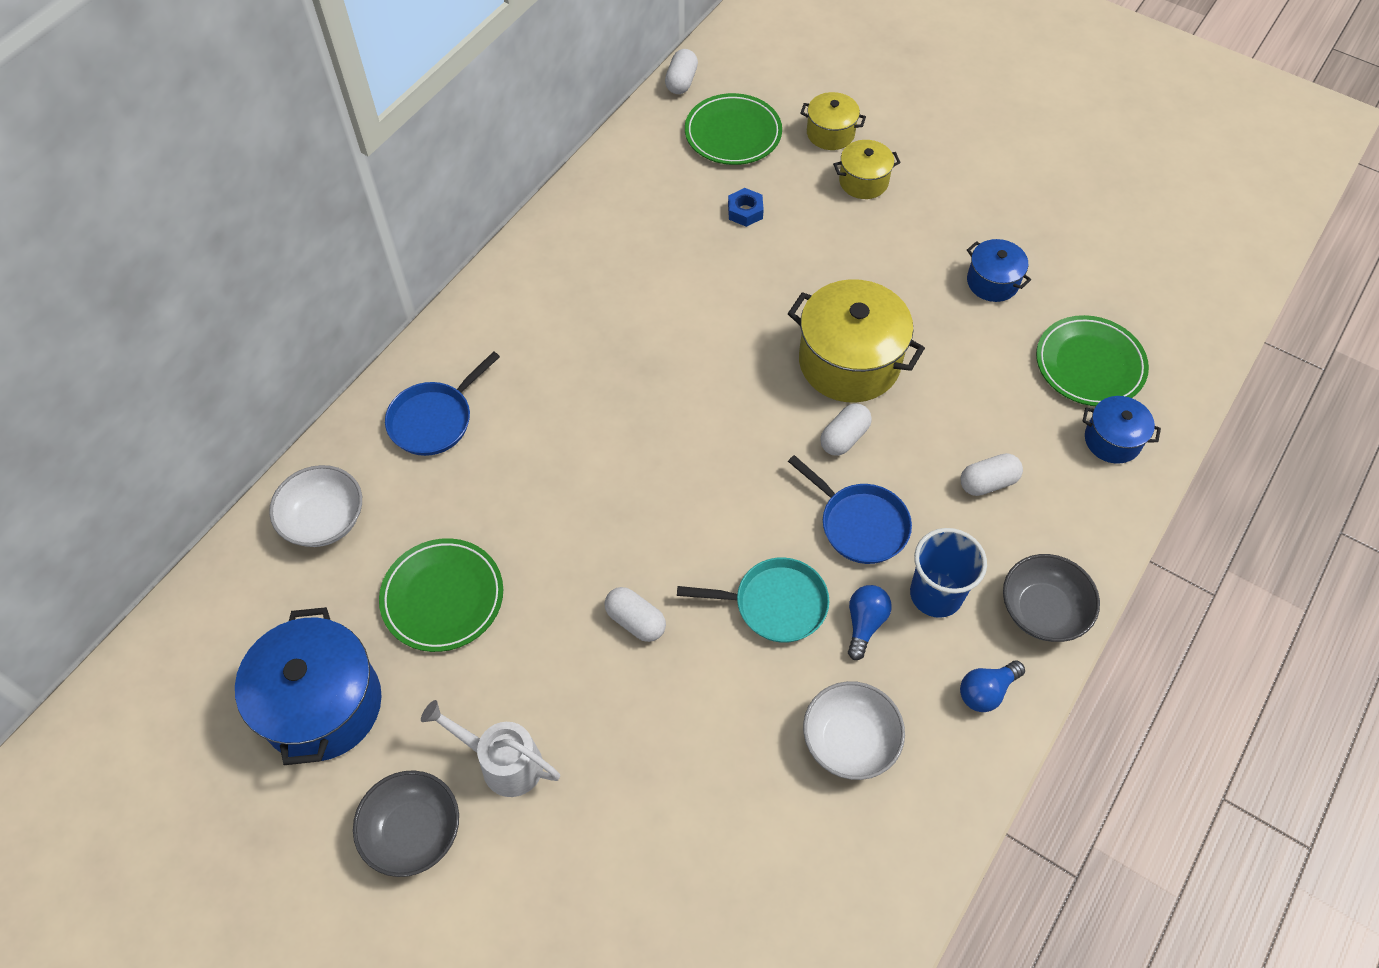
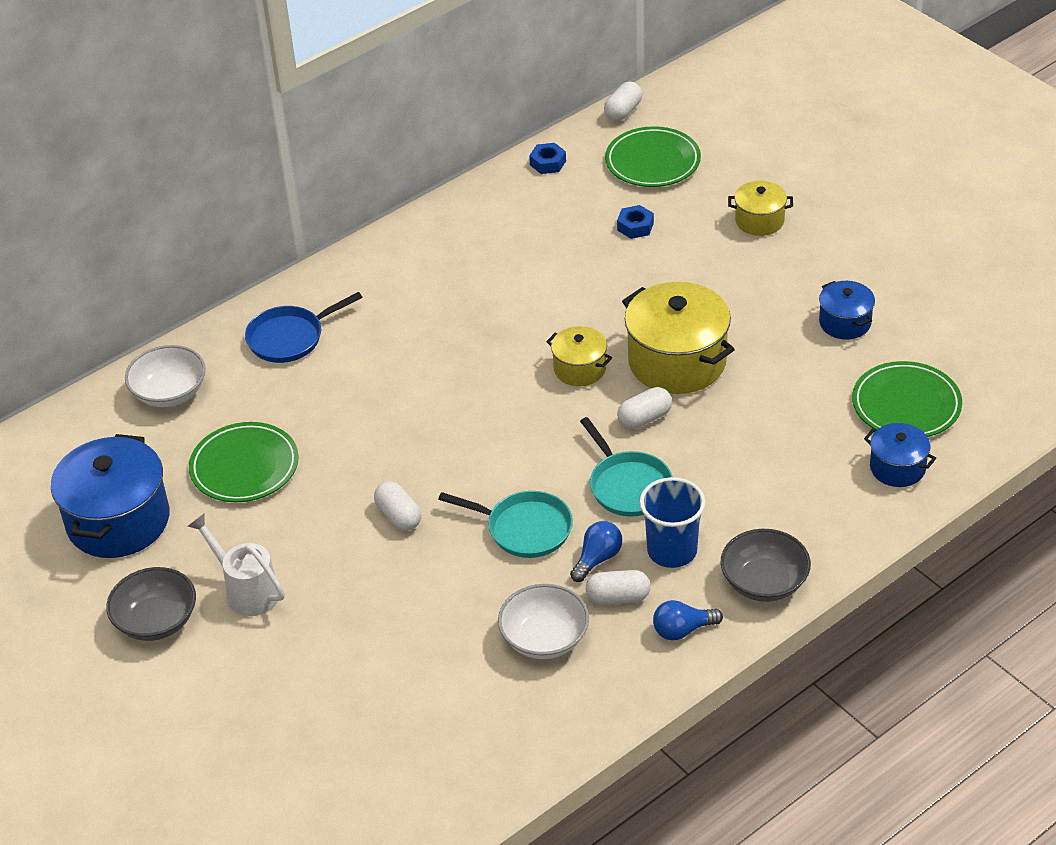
camera: 20 degrees right, 15 degrees down
blue pan [788,455,912,564] -> turquoise pan [580,417,673,517]
yellow pot [800,92,866,150] -> yellow pot moved to [546,326,612,386]
white capsule [961,453,1023,496] -> white capsule moved to [585,570,650,605]
none -> blue nut [529,143,566,174]

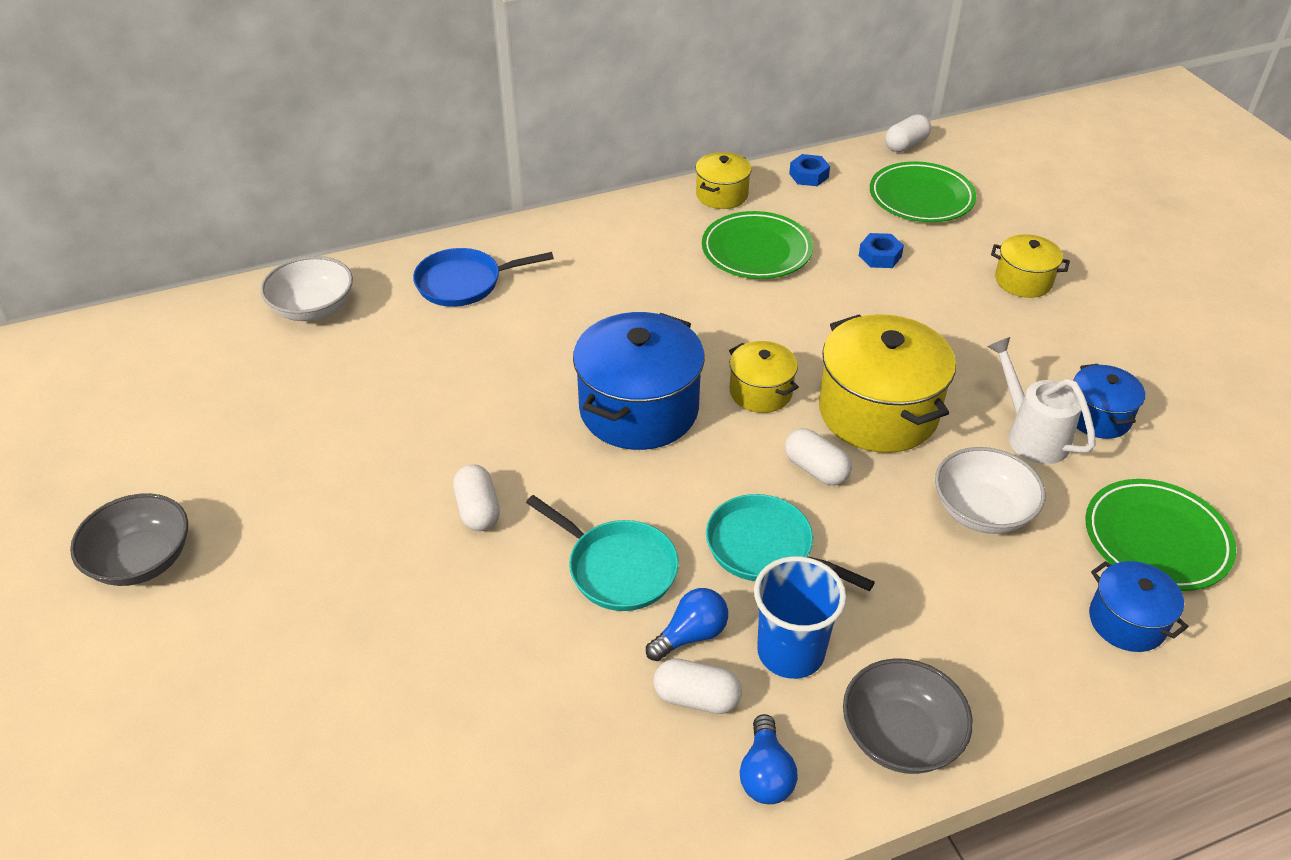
camera: 15 degrees right, 0 degrees up
blue pot [51,434,170,558] -> blue pot moved to [573,312,705,450]
white watering can [188,514,285,616] -> white watering can moved to [987,337,1096,464]
green plate [189,422,299,502] -> green plate moved to [702,211,813,279]
white bowl [498,584,589,659] -> white bowl moved to [935,447,1046,534]
turquoise pan [580,417,673,517] -> turquoise pan turned 135 degrees clockwise [706,494,875,591]
white capsule [617,387,672,429] -> white capsule turned 60 degrees clockwise [785,428,852,486]
blue light bulb [653,600,723,640] -> blue light bulb turned 90 degrees counterclockwise [740,714,798,804]
none -> yellow pot [696,152,752,209]

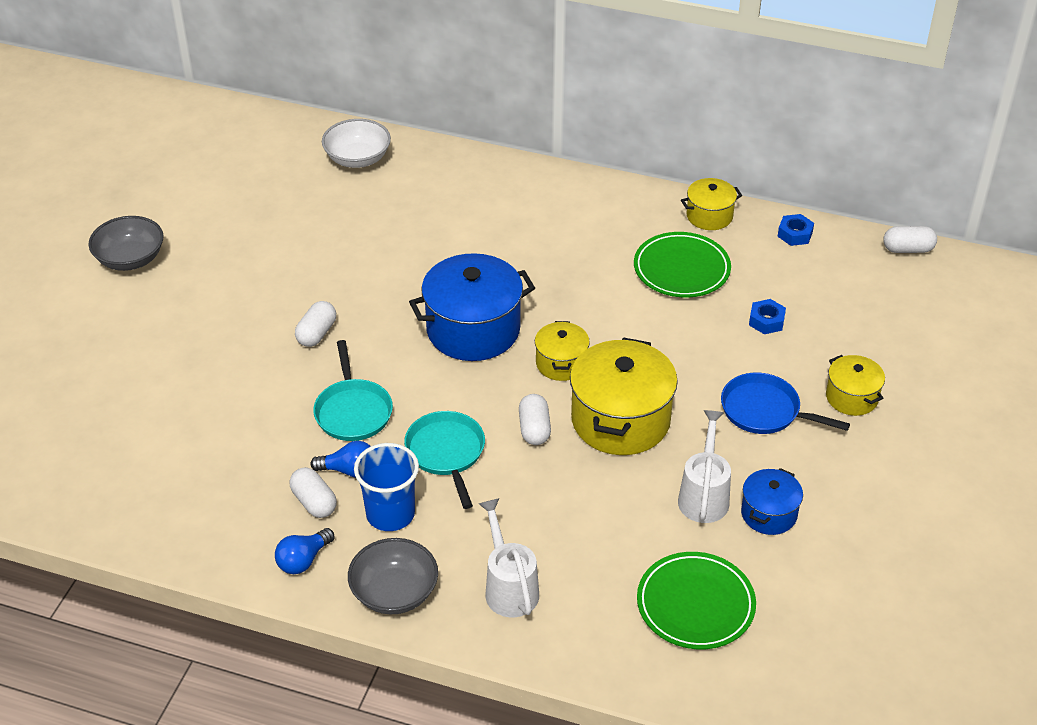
camera: 40 degrees right, 0 degrees up
blue pan [413,248,554,307] -> blue pan moved to [721,373,850,434]
green plate [870,161,976,222] -> none
white bowl [935,447,1046,534] -> none
blue pot [1089,561,1189,652] -> none
none -> white watering can [479,498,539,617]

